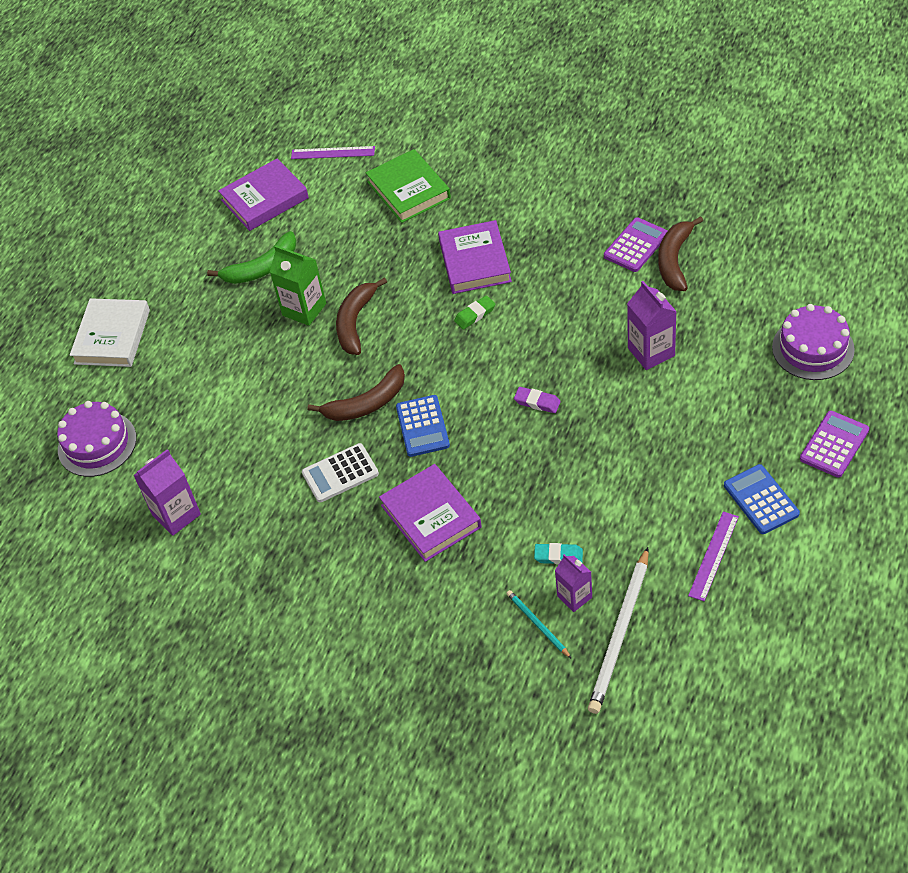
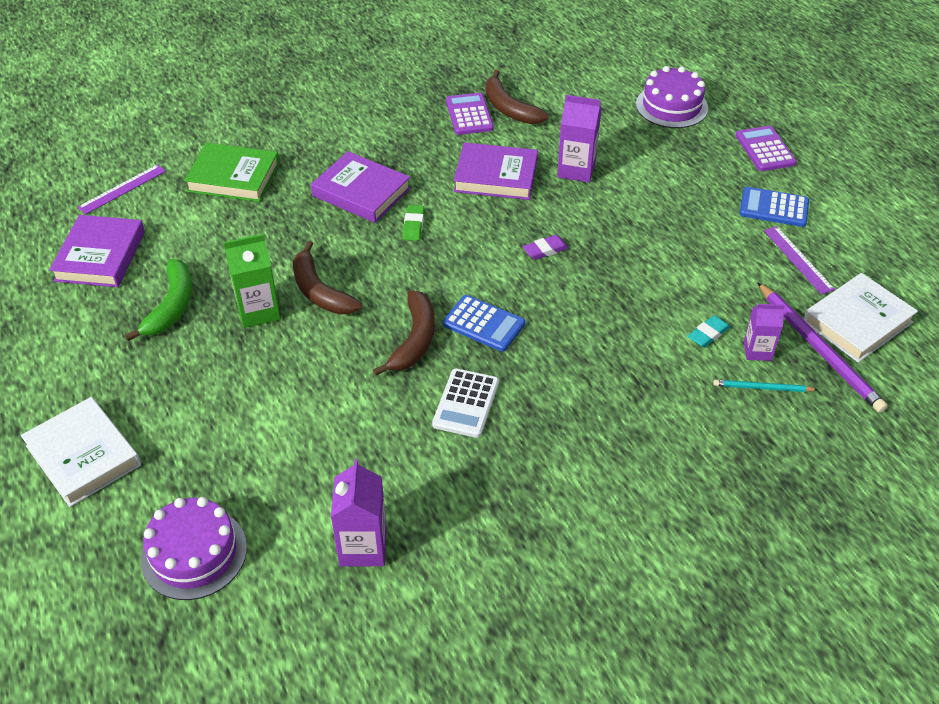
camera: 55 degrees left, 5 degrees down
purple book [379,464,482,562] -> purple book moved to [453,142,538,200]
white pencil [588,547,649,714] -> purple pencil [757,282,888,413]
none -> white book [803,273,918,363]

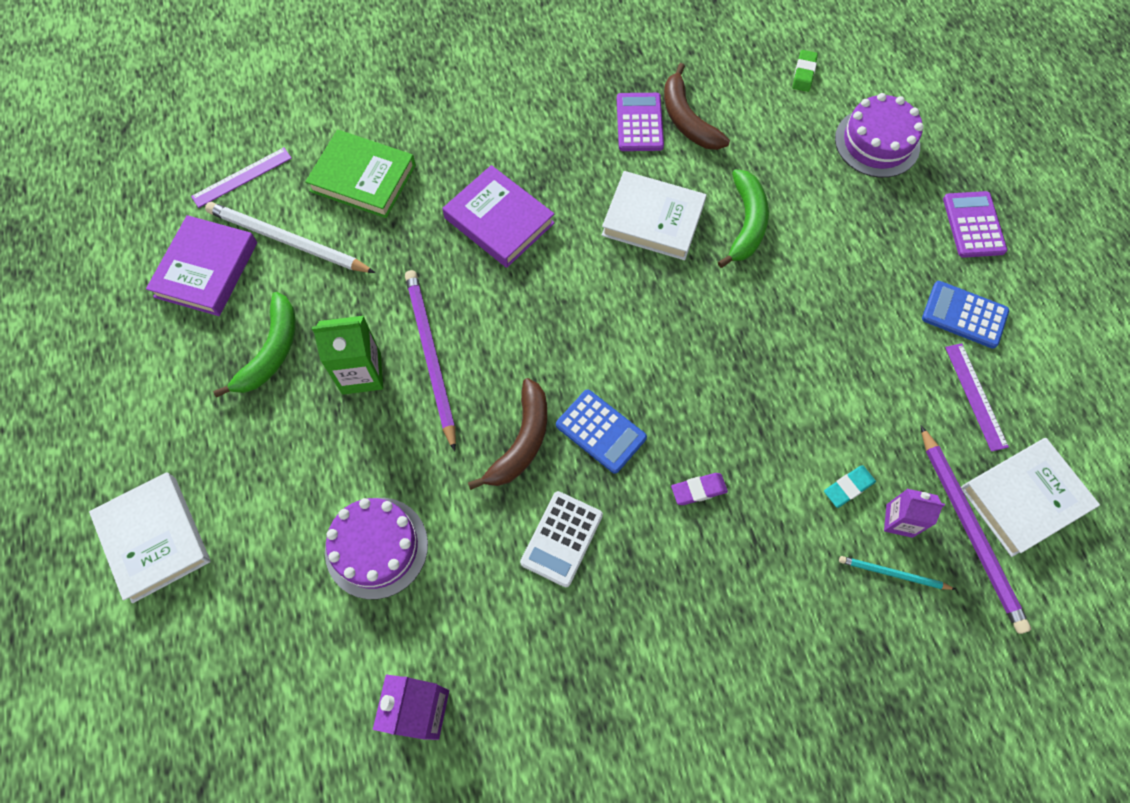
camera: 10 degrees right, 20 degrees up
purple cake [141,497,247,600] -> purple cake moved to [325,498,428,599]
brown banana [293,241,362,314] -> purple pencil [405,270,456,452]
green eraser [402,205,425,241] -> green eraser moved to [792,50,818,92]
purple book [453,142,538,200] -> white book [602,171,707,260]
purple eraser [523,235,569,260] -> purple eraser moved to [671,473,728,505]
purple carton [557,95,601,182] -> green banana [718,169,769,268]
none -> white pencil [205,202,376,273]

